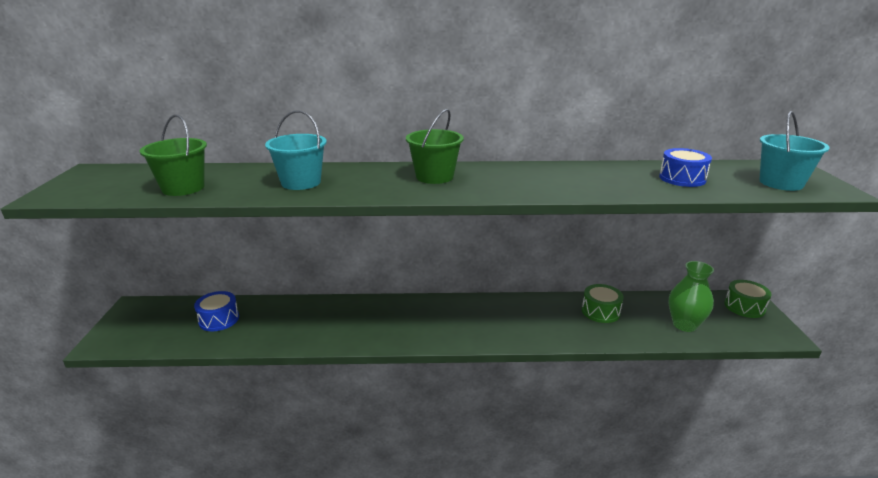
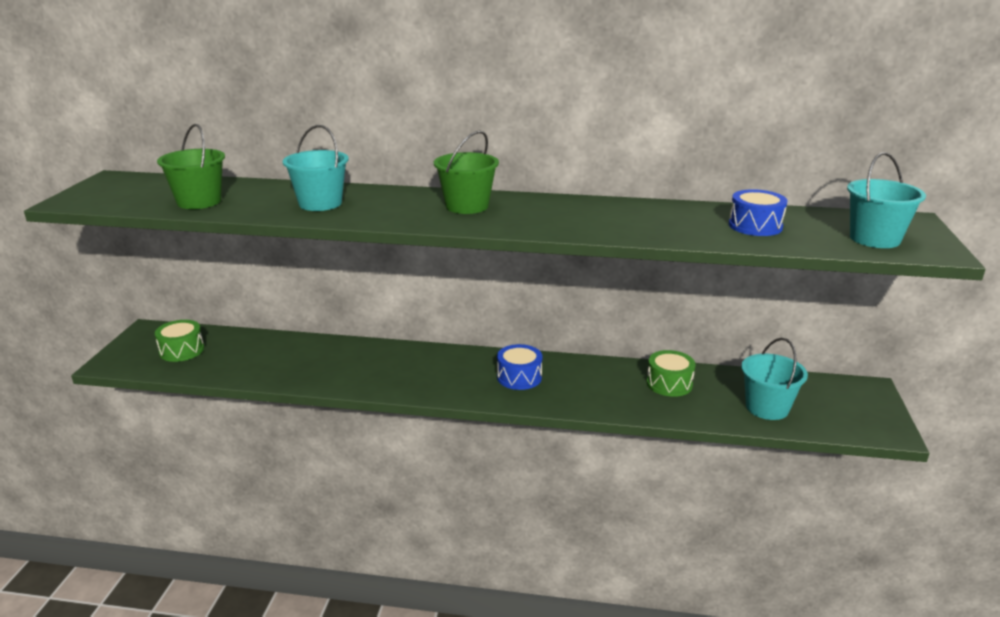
camera: 10 degrees right, 0 degrees up
blue drum [194,291,239,331] -> blue drum moved to [497,344,542,390]
green vase [669,261,714,332] -> turquoise bucket [741,338,808,420]
green drum [724,280,772,318] -> green drum moved to [155,320,204,362]

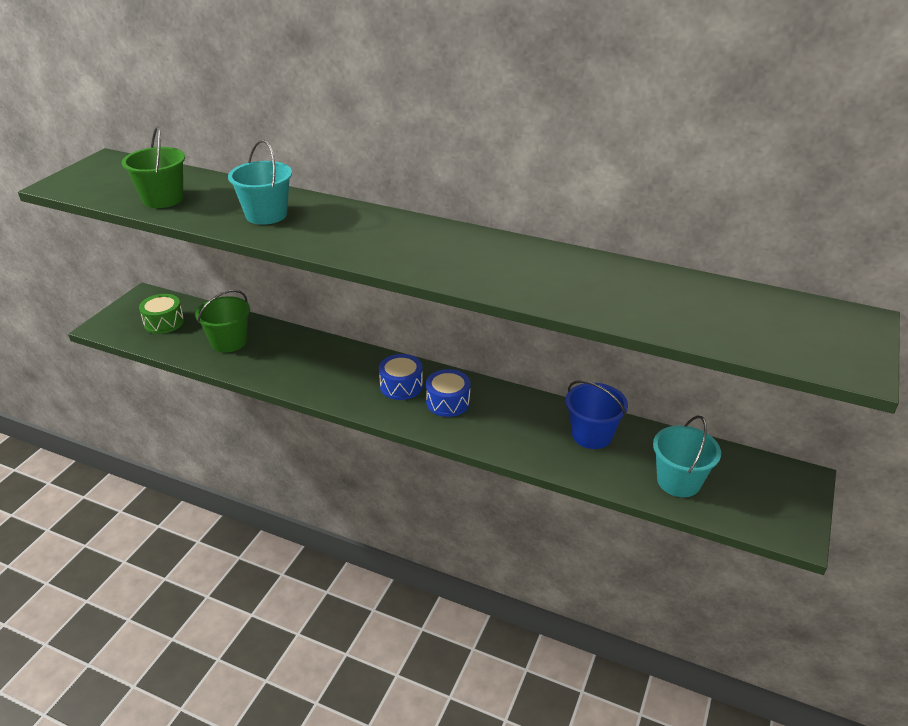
camera: 15 degrees right, 10 degrees up
green bucket [434,130,499,214] -> green bucket moved to [195,290,250,353]
green drum [647,350,696,397] -> blue bucket [565,380,628,449]
blue drum [729,189,787,236] -> blue drum moved to [379,354,423,400]
turquoise bucket [847,152,926,248] -> none

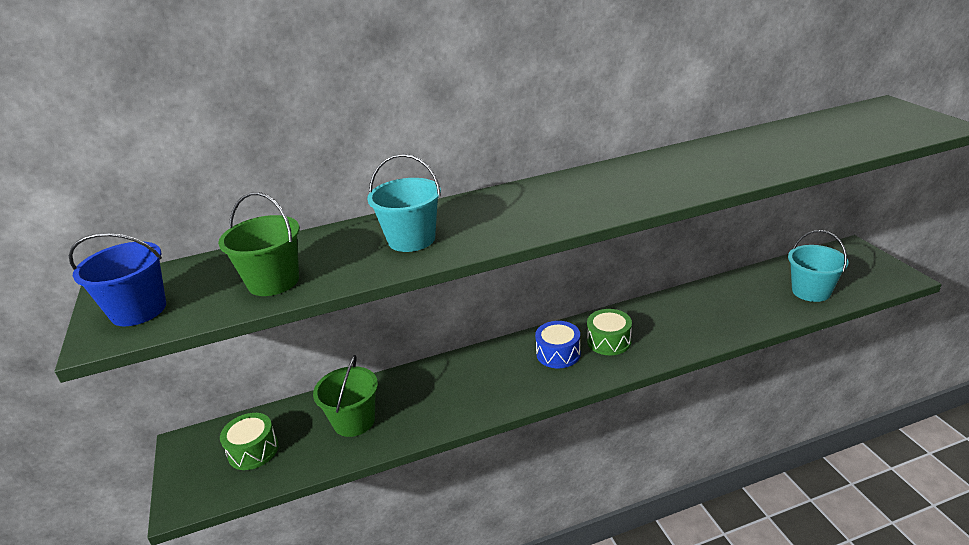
camera: 40 degrees left, 5 degrees down
blue drum [426,369,470,417] -> green drum [587,309,632,355]
blue bucket [565,380,628,449] -> blue bucket moved to [69,233,166,326]

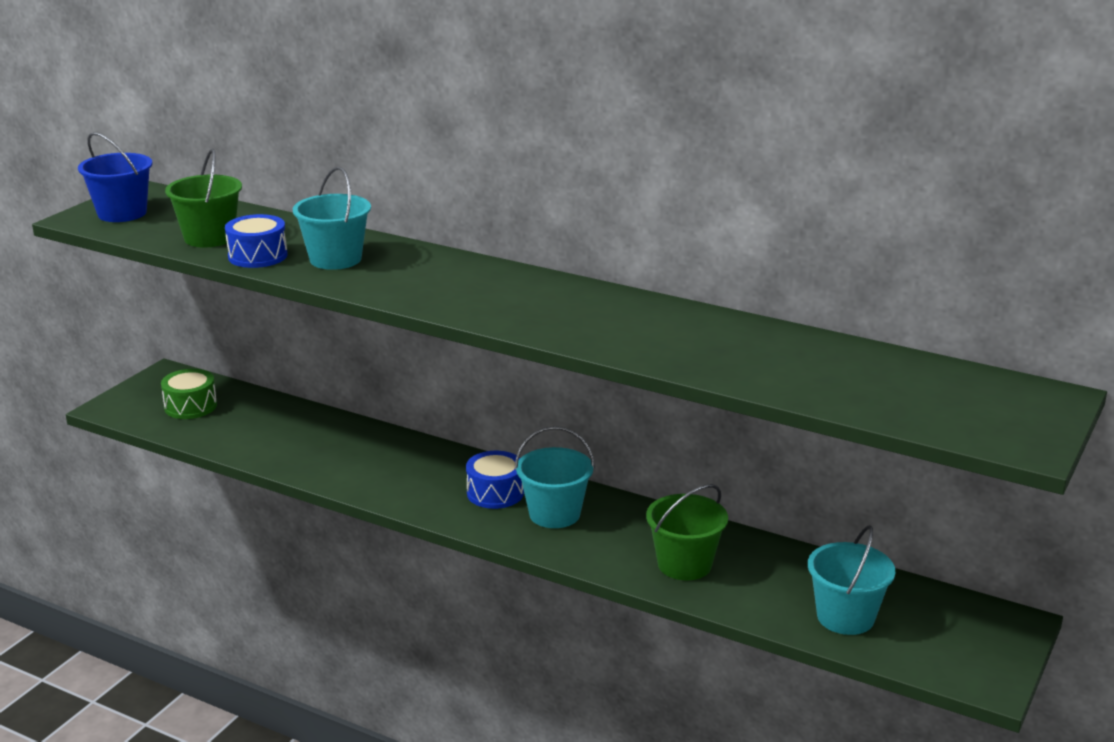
camera: 45 degrees right, 5 degrees down
green bucket [313,355,378,437] -> green bucket moved to [646,484,728,580]
green drum [587,309,632,355] -> turquoise bucket [515,426,595,528]
none -> blue drum [225,214,288,268]

